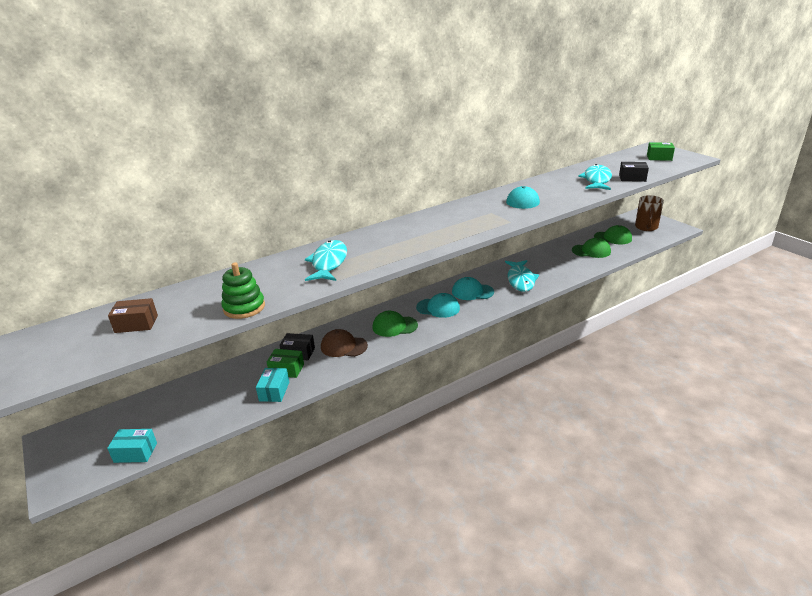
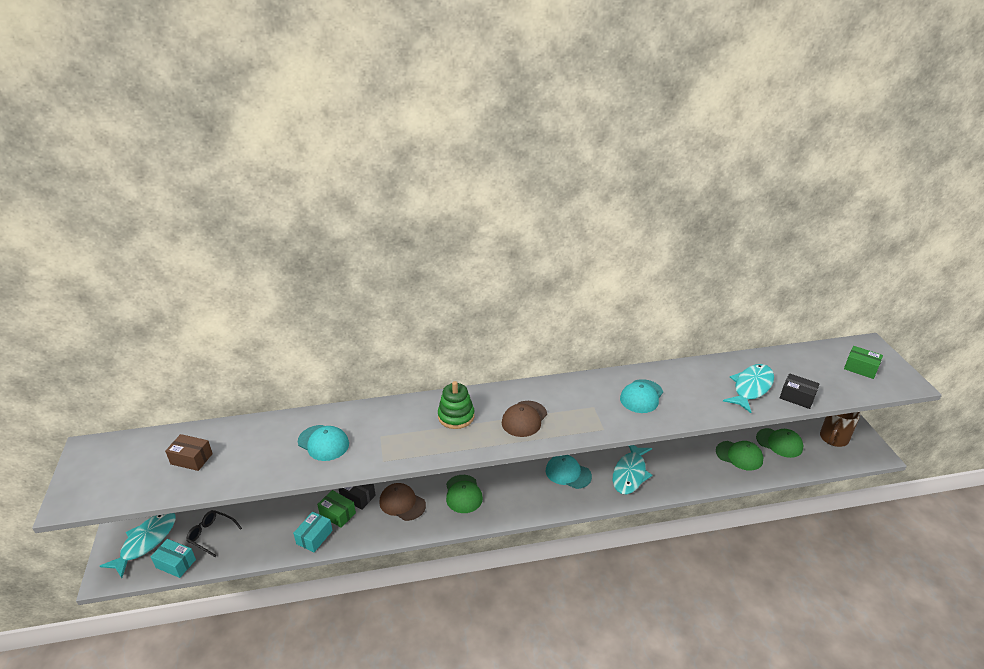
camera: 20 degrees right, 5 degrees up
green stacking toy [221,262,265,319] -> green stacking toy moved to [438,381,475,429]
turquoise fish [305,240,347,281] -> turquoise fish moved to [100,513,176,578]
green cap [372,311,418,337] -> green cap turned 120 degrees counterclockwise [446,475,483,513]
turquoise cap [416,293,460,318] -> turquoise cap moved to [298,425,349,461]
none -> black glasses [186,510,242,557]
none -> brown cap [502,401,547,437]

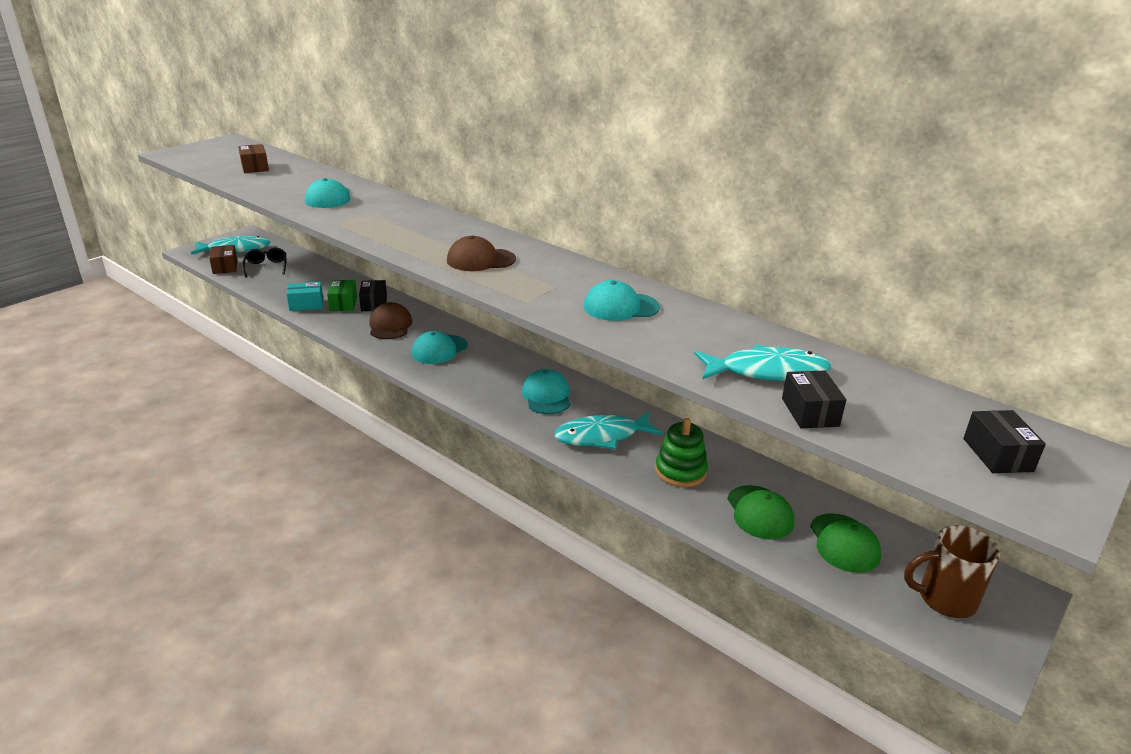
camera: 50 degrees right, 5 degrees down
turquoise box [151,539,196,578] -> brown box [209,245,237,274]
green stacking toy [438,381,475,429] -> green stacking toy moved to [655,418,708,487]
green cap [446,475,483,513] -> turquoise cap [411,331,468,364]
green box [844,346,883,379] -> black box [963,410,1046,473]

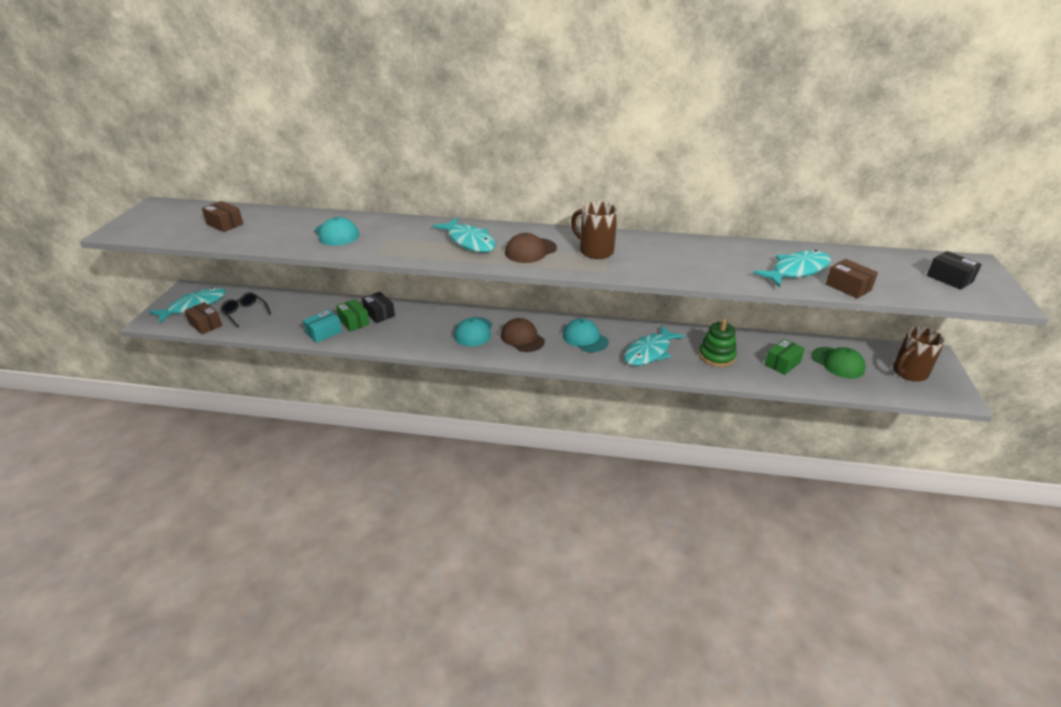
camera: 30 degrees left, 5 degrees up
brown cap [369,302,412,339] -> brown cap moved to [501,318,545,352]
turquoise cap [584,280,660,321] -> none
green cap [727,485,794,539] -> green box [764,339,805,375]
black box [782,371,846,428] -> brown box [826,259,878,299]
none -> turquoise fish [433,218,496,253]
none -> brown mug [571,202,618,259]

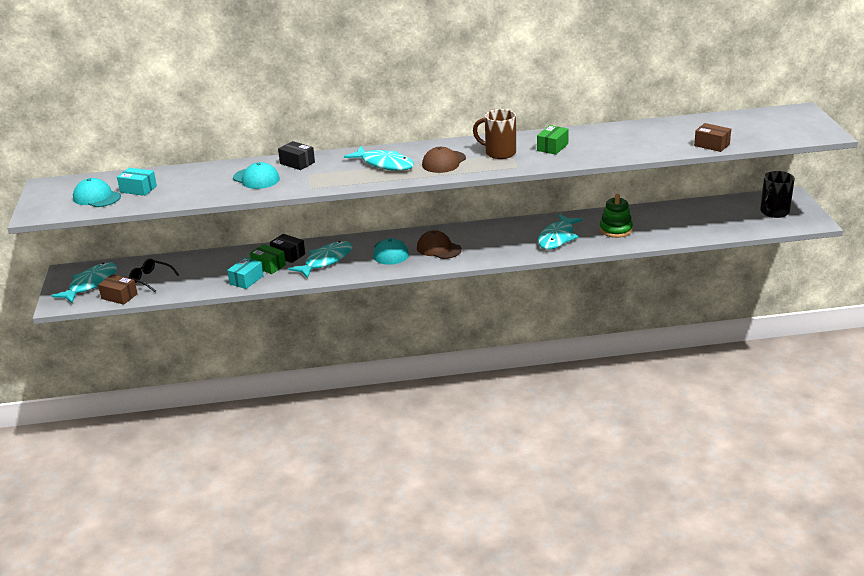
camera: 15 degrees left, 5 degrees down
brown box [202,201,243,232] -> turquoise box [117,168,157,196]
turquoise cap [563,318,609,352] -> turquoise cap moved to [73,178,121,207]
turquoise fish [753,250,831,287] -> turquoise fish moved to [288,241,353,279]
green box [764,339,805,375] -> green box moved to [537,125,569,155]
green cap [811,347,866,378] -> none
brown mug [893,327,945,382] -> black mug [760,171,795,218]
black box [927,251,982,290] -> black box moved to [278,141,315,170]

